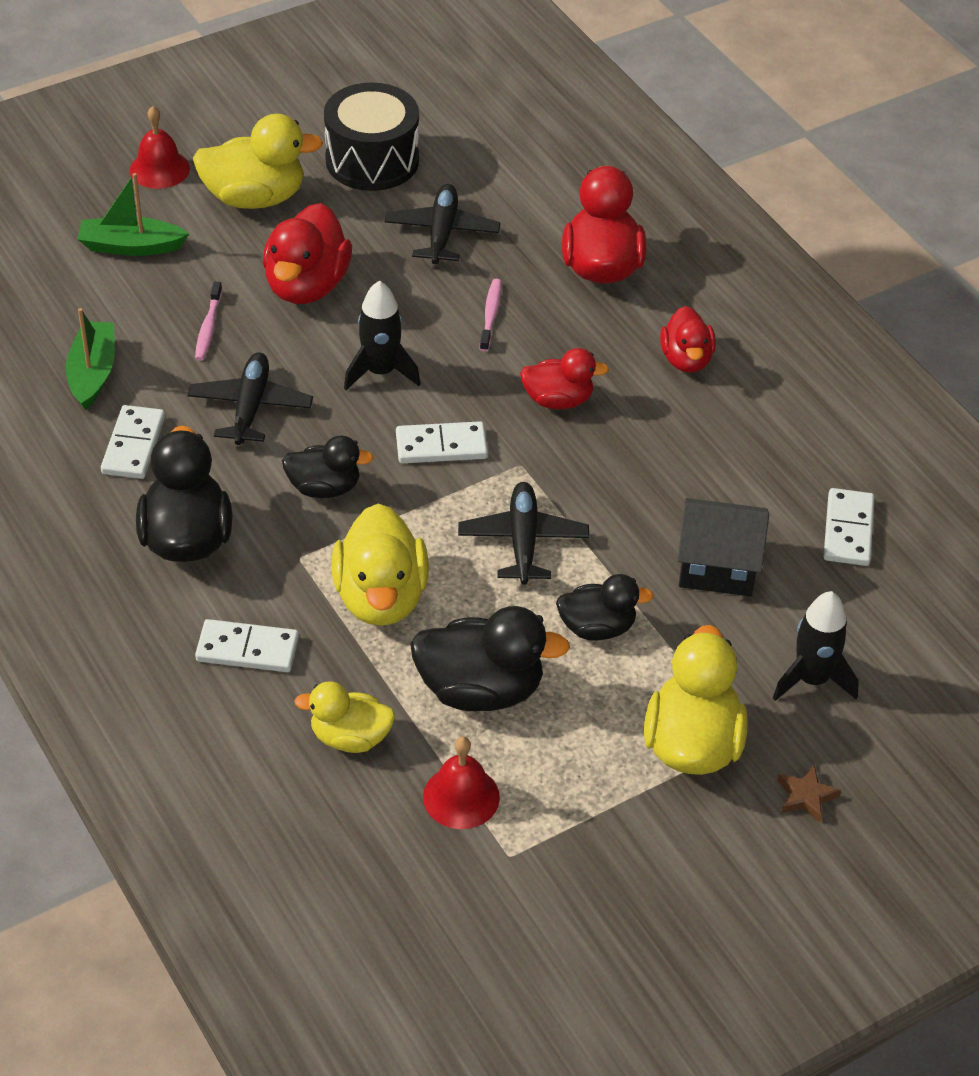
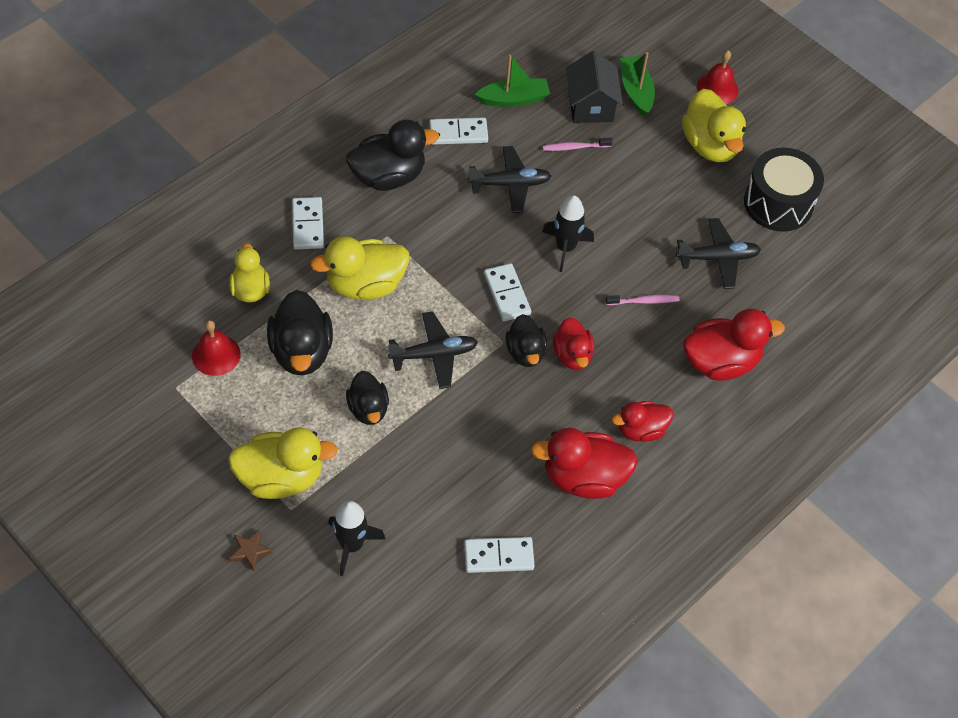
camera: 75 degrees right, 10 degrees up
red duck [263,203,352,304] -> red duck moved to [531,428,638,499]
black duck [282,436,373,498] -> black duck moved to [506,314,547,367]
black house [677,498,769,596] -> black house moved to [566,51,623,123]

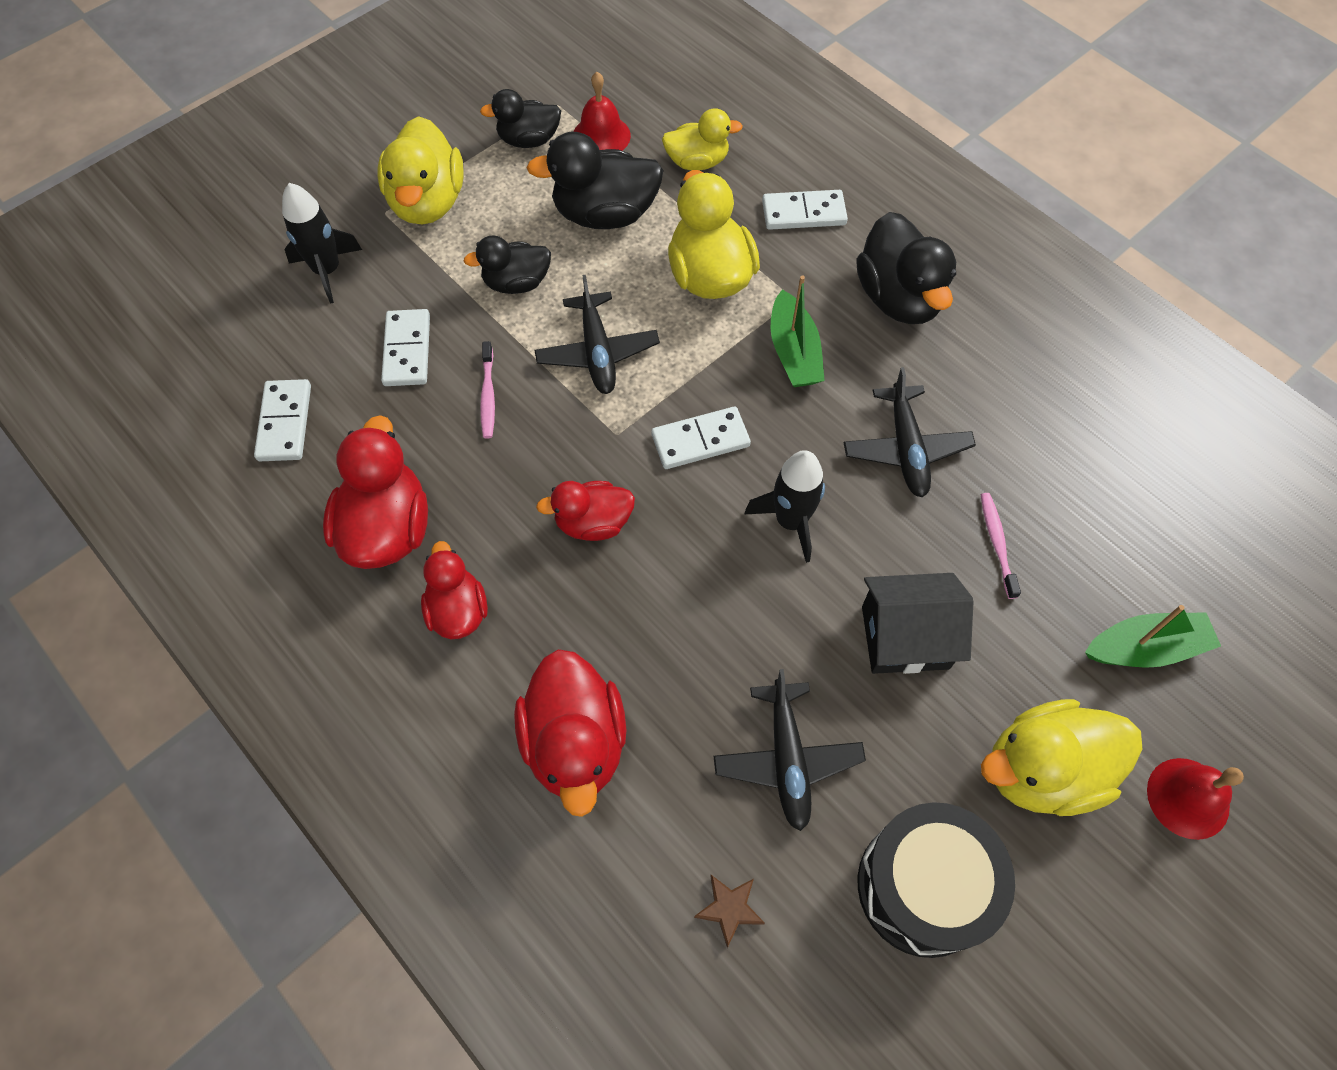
camera: 95 degrees right, 5 degrees up
brown star [229,530,273,571] -> brown star moved to [694,875,765,948]
white domino [429,118,488,145] -> white domino moved to [381,309,430,386]
green boat [474,55,550,107] -> green boat moved to [770,275,825,387]
black duck [506,314,547,367] -> black duck moved to [480,89,561,148]
black house [566,51,623,123] -> black house moved to [862,573,974,674]
pink toothbrush [606,295,680,305] -> pink toothbrush moved to [480,341,495,438]

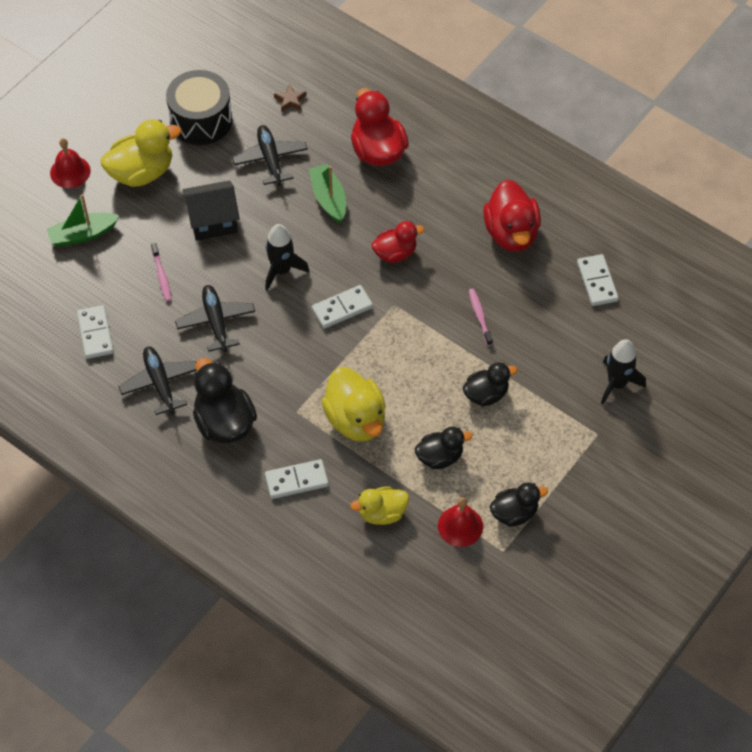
camera: 170 degrees right, 5 degrees down
yellow duck [377,116,464,225] -> none
white domino [381,309,430,386] -> white domino moved to [77,305,114,359]
red duck [421,541,488,639] -> none
black duck [527,132,663,229] -> black duck [415,427,472,469], size x0.63
black plane [534,275,660,394] -> black plane moved to [118,346,196,415]
green boat [770,275,825,387] -> green boat moved to [309,164,346,223]

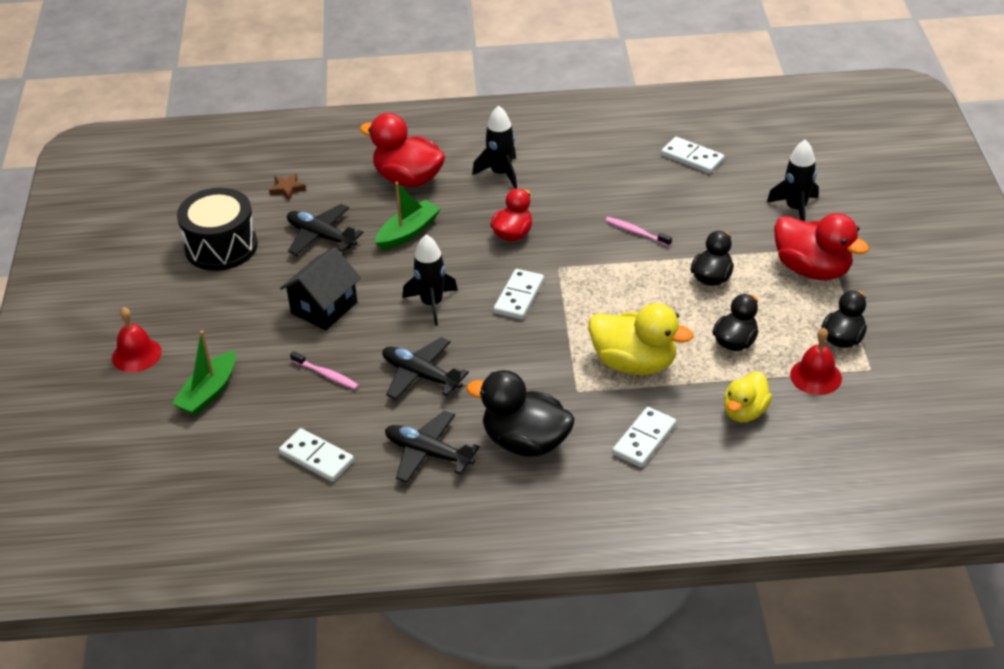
camera: 40 degrees left, 15 degrees down
yellow duck [101,119,181,187] -> none
green boat [309,164,346,223] -> green boat turned 105 degrees clockwise [375,182,441,250]
red duck [483,180,541,252] -> red duck moved to [774,213,869,280]
none -> black rocket [472,105,517,189]

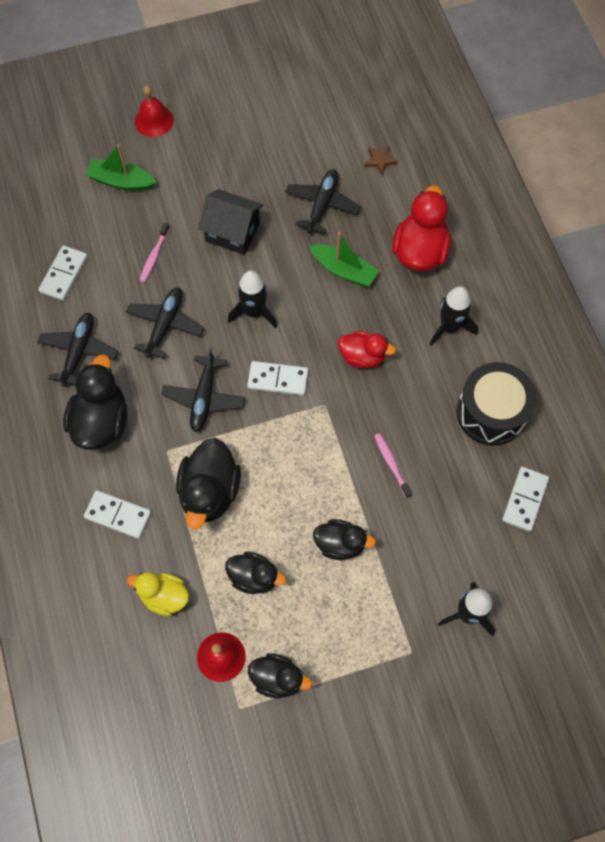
camera: 75 degrees right, 25 degrees up
black drum [177,188,258,271] -> black drum moved to [456,362,536,446]
yellow duck [588,303,693,375] -> black duck [176,438,241,530]
pink toothbrush [605,217,672,246] -> pink toothbrush turned 45 degrees counterclockwise [374,433,412,498]
red duck [774,213,869,280] -> none
none -> black plane [161,347,245,432]

